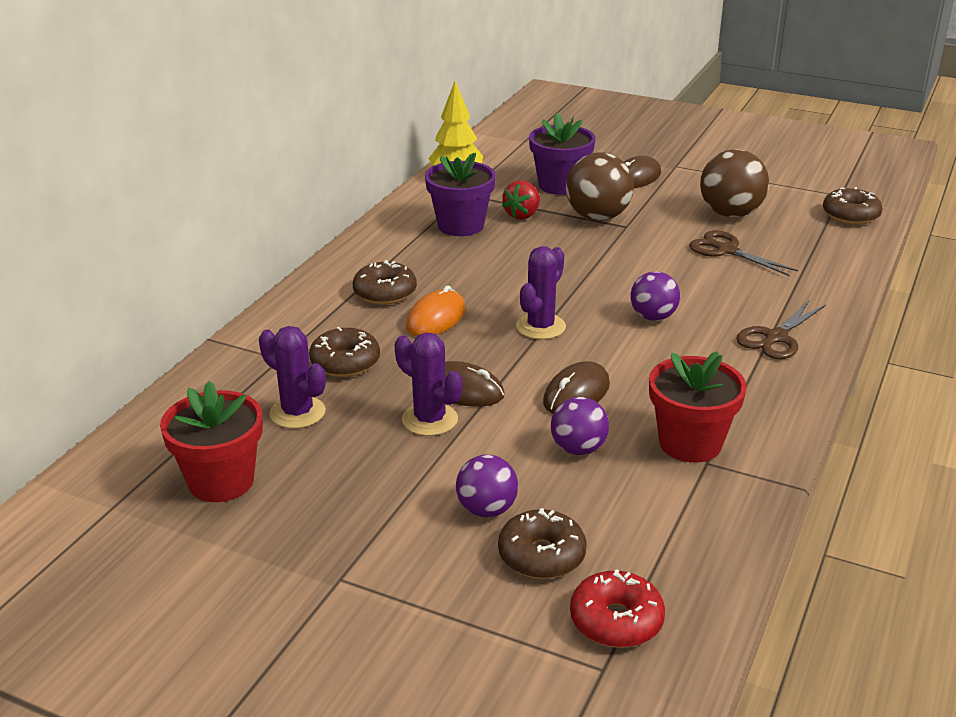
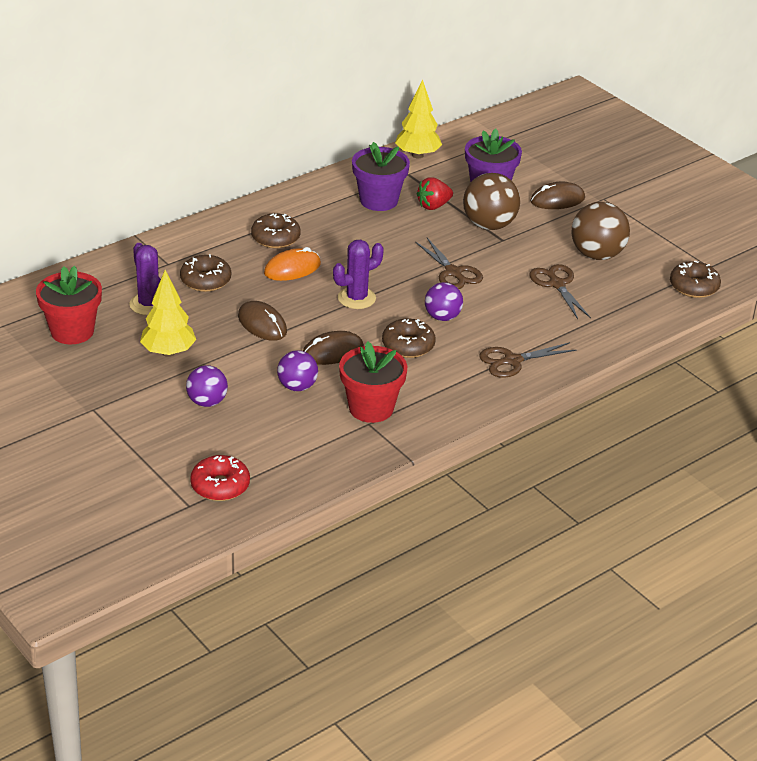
camera: 25 degrees right, 5 degrees up
purple cactus [395,332,463,436] -> none
brown donut [498,508,587,579] -> brown donut moved to [382,319,436,358]
none -> yellow tree [140,270,196,357]
none -> brown scissors [415,238,483,289]

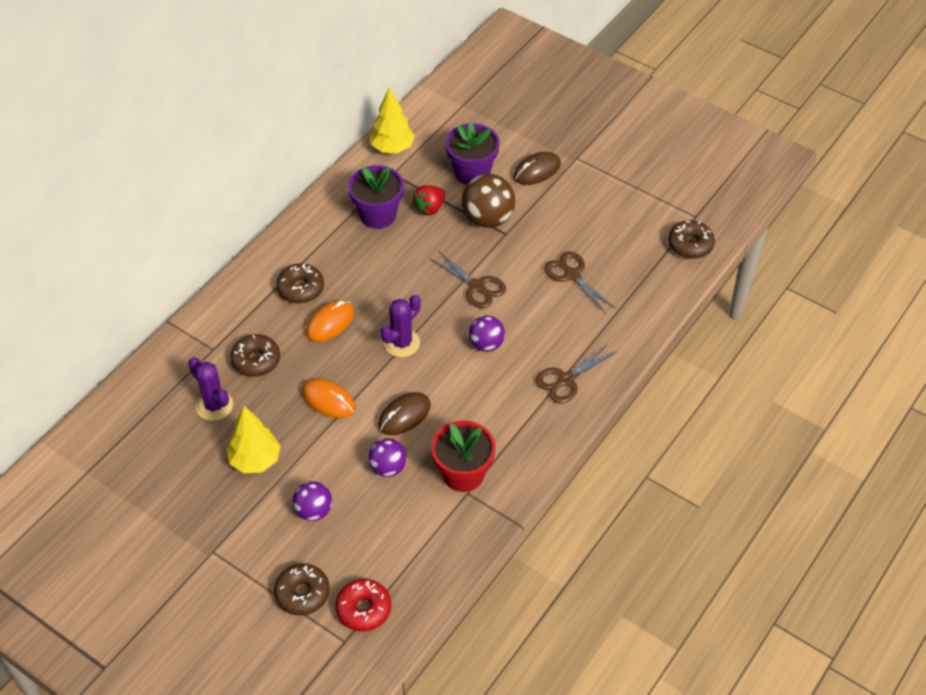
camera: 15 degrees left, 15 degrees up
red flower pot [36,266,102,344] -> none
brown mouse [238,301,287,341] -> orange mouse [302,378,355,418]
brown donut [382,319,436,358] -> brown donut moved to [274,563,330,616]
brown ball [571,202,630,260] -> none

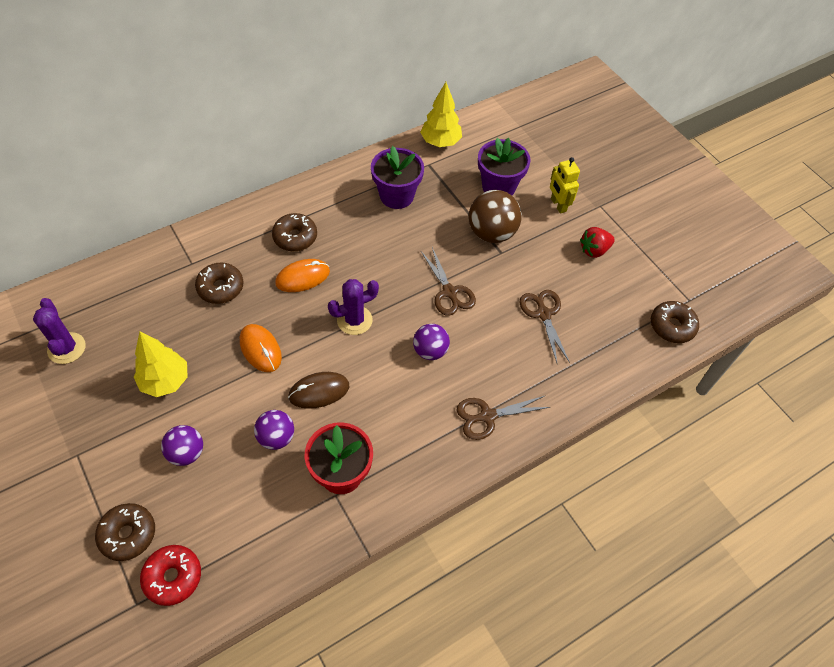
camera: 20 degrees right, 5 degrees up
purple cactus [188,357,233,421] -> purple cactus moved to [33,298,86,364]
red strawberry [412,185,445,216] -> red strawberry moved to [580,227,615,258]
brown mouse [514,152,561,185] -> yellow robot [550,157,580,213]

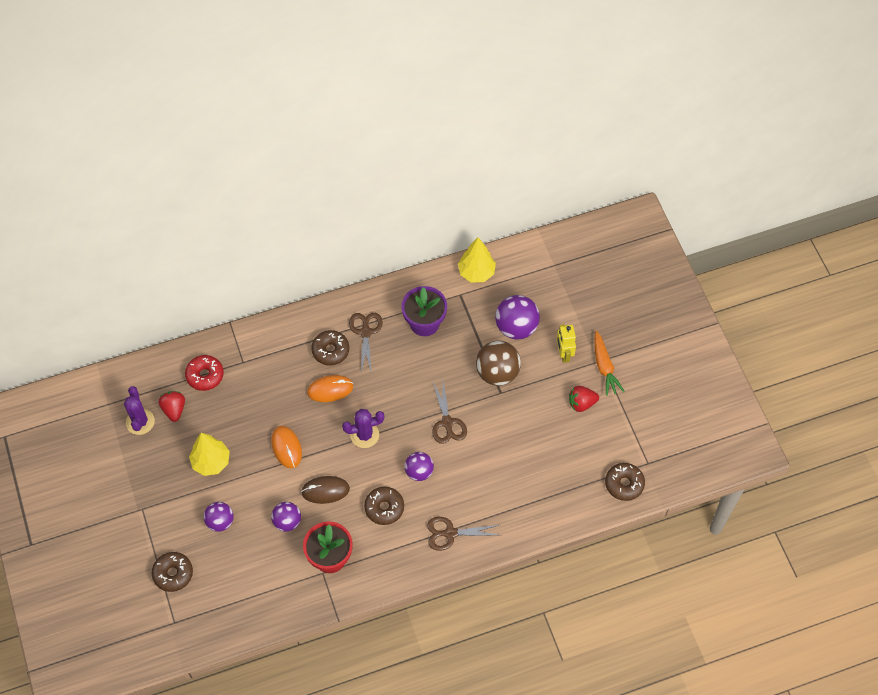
camera: 15 degrees right, 5 degrees up
red donut [140,545,201,606] -> red donut moved to [185,355,224,391]
brown donut [195,263,243,304] -> brown donut moved to [364,487,404,525]
purple flower pot [478,138,531,195] -> purple ball [495,295,540,340]
brown scissors [519,290,570,363] -> brown scissors moved to [349,313,383,372]
none -> red strawberry [158,391,185,422]
none -> orange carrot [594,331,625,396]

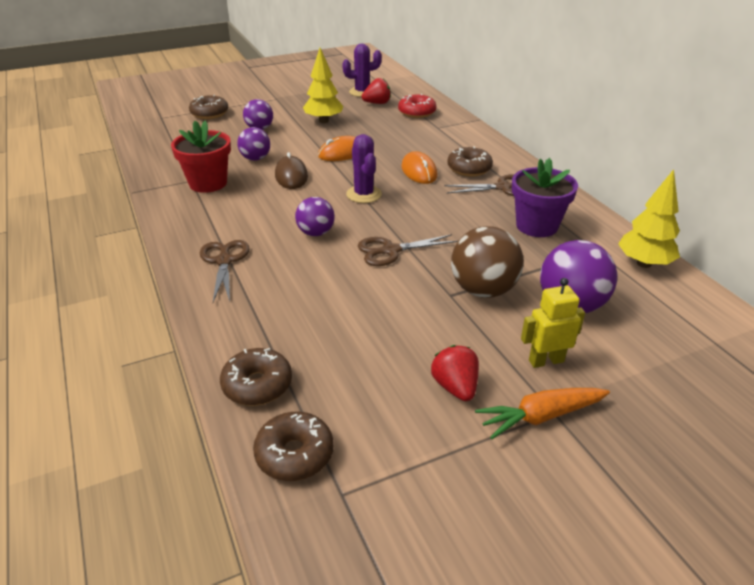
camera: 85 degrees right, 25 degrees down
brown donut [364,487,404,525] -> brown donut moved to [220,348,292,406]

